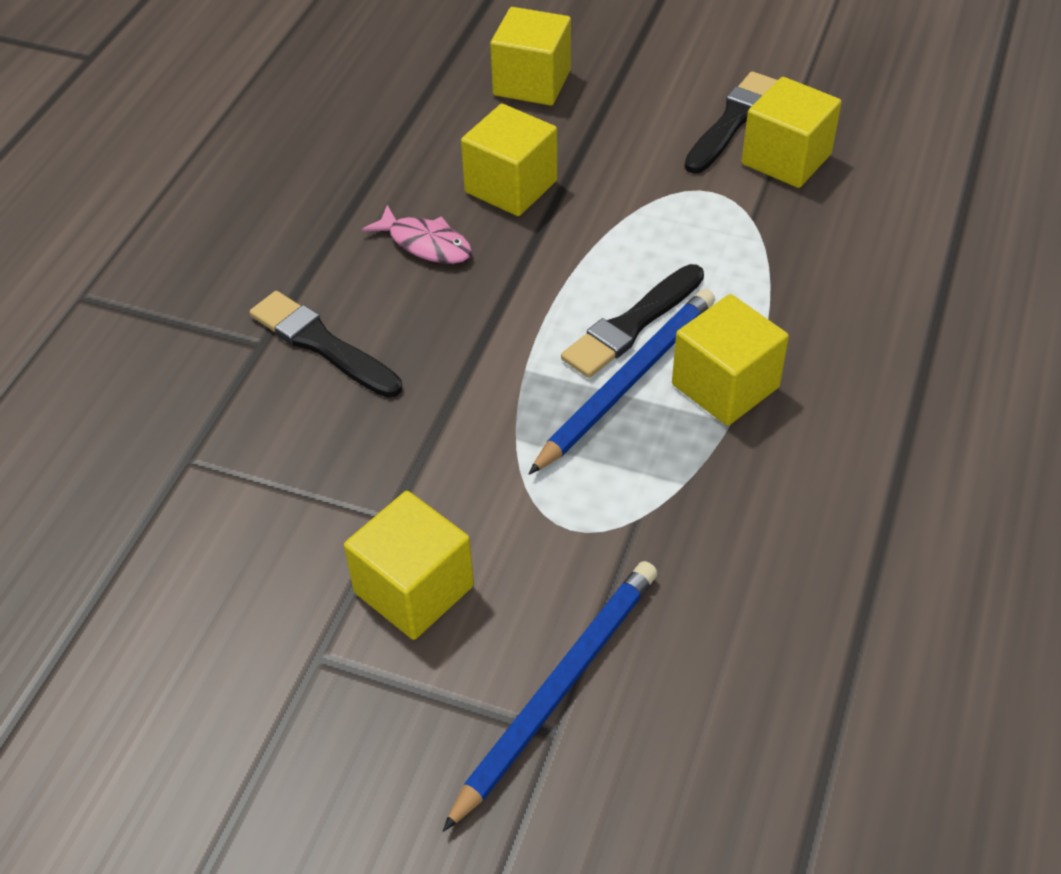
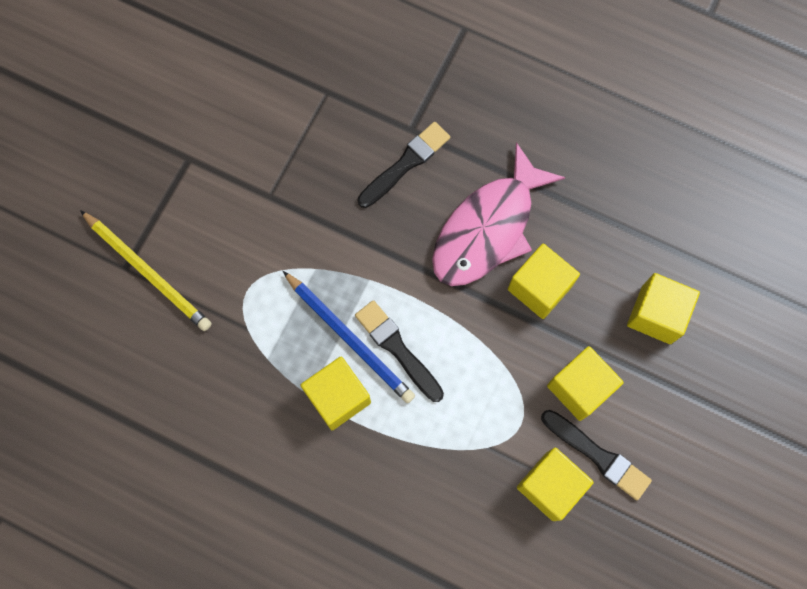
camera: 95 degrees right, 25 degrees up
yellow cube [344,491,474,640] -> yellow cube moved to [547,346,624,421]
pink fish [362,205,472,264] -> pink fish [432,142,565,286], size x2.15
blue pencil [443,561,657,832] -> yellow pencil [80,210,212,331]

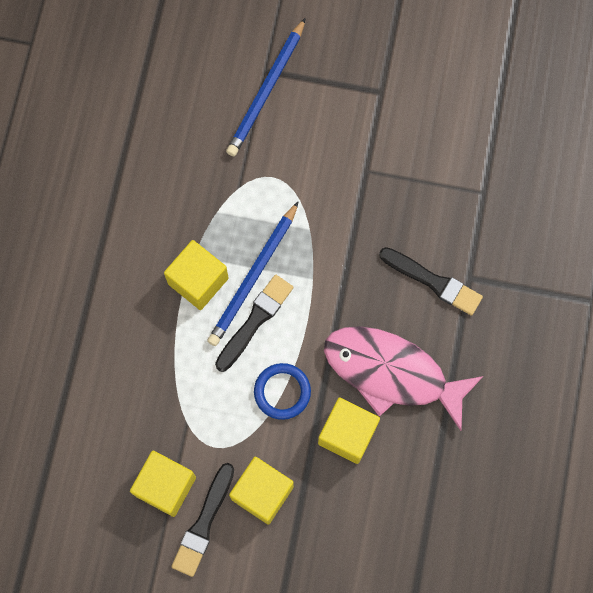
camera: 75 degrees right, 0 degrees up
yellow pencil [80,210,212,331] -> blue pencil [226,18,306,156]
yellow cube [627,273,700,344] -> none
none -> blue ring [254,363,311,420]

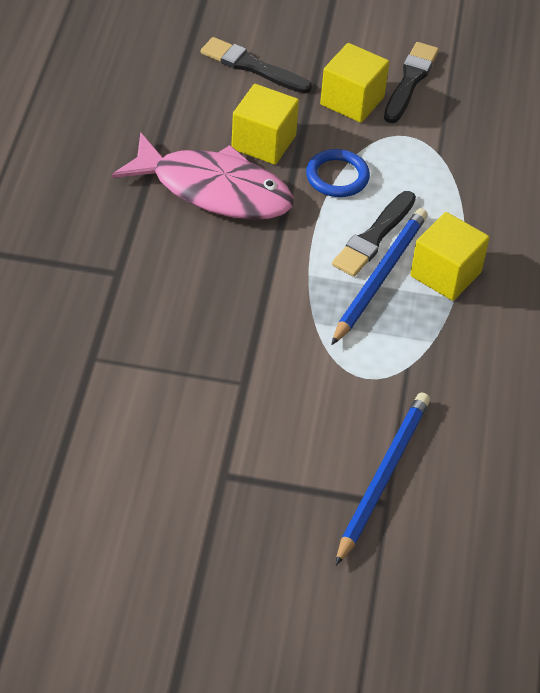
camera: 175 degrees right, 25 degrees down
yellow cube [130,451,196,517] -> none
black brush [379,247,483,315] -> black brush moved to [201,37,312,93]

